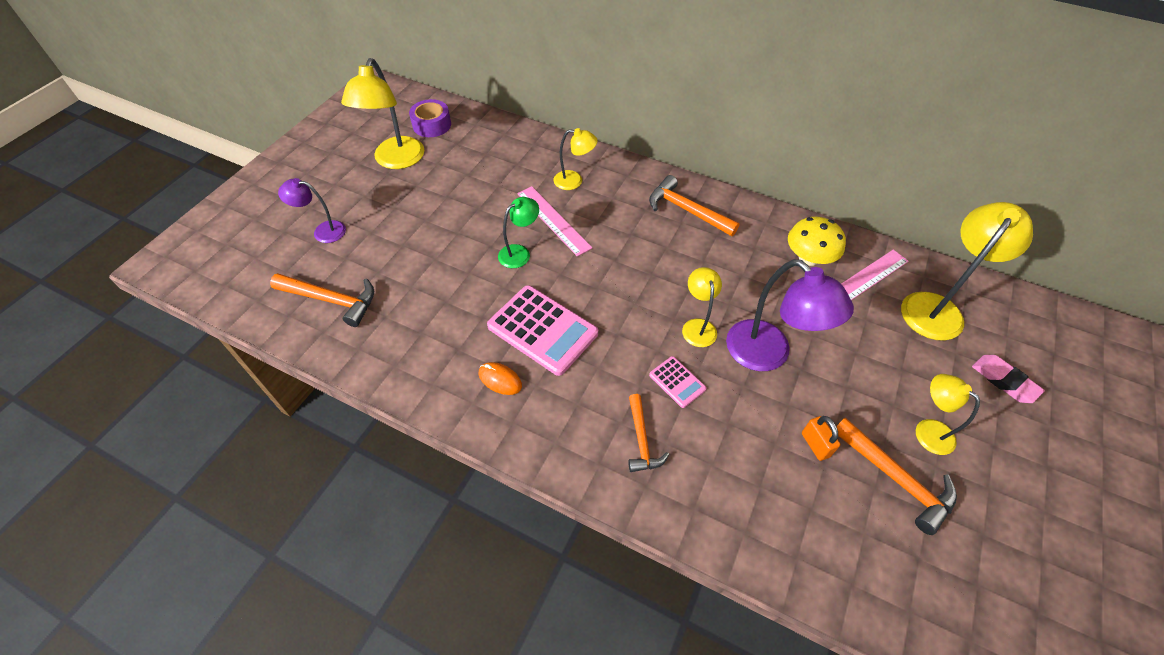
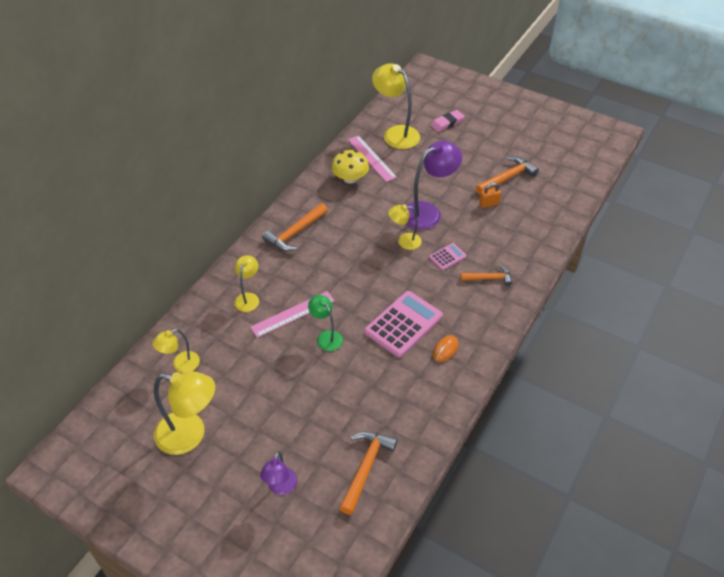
camera: 85 degrees left, 5 degrees down
purple tape [409,99,451,137] -> none
yellow lamp [916,374,980,455] -> yellow lamp moved to [152,329,200,373]

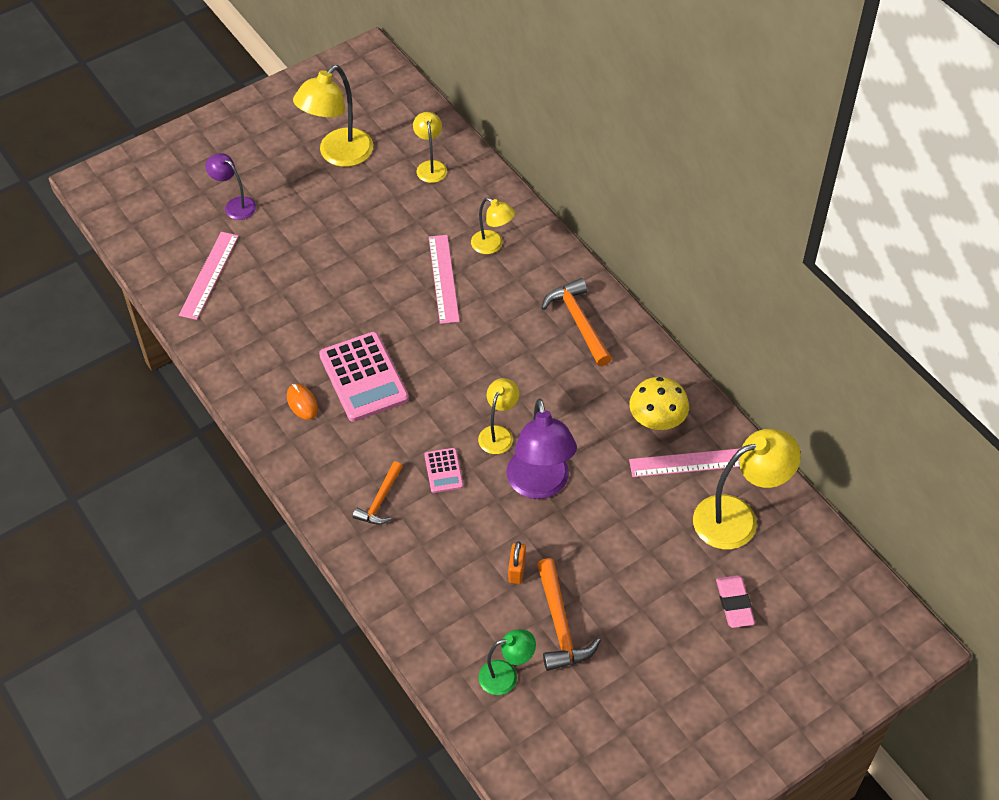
camera: 115 degrees right, 5 degrees up
green lamp [308,295,343,351] -> green lamp moved to [479,629,536,695]
orange hammer [339,431,397,515] -> pink ruler [179,232,239,320]

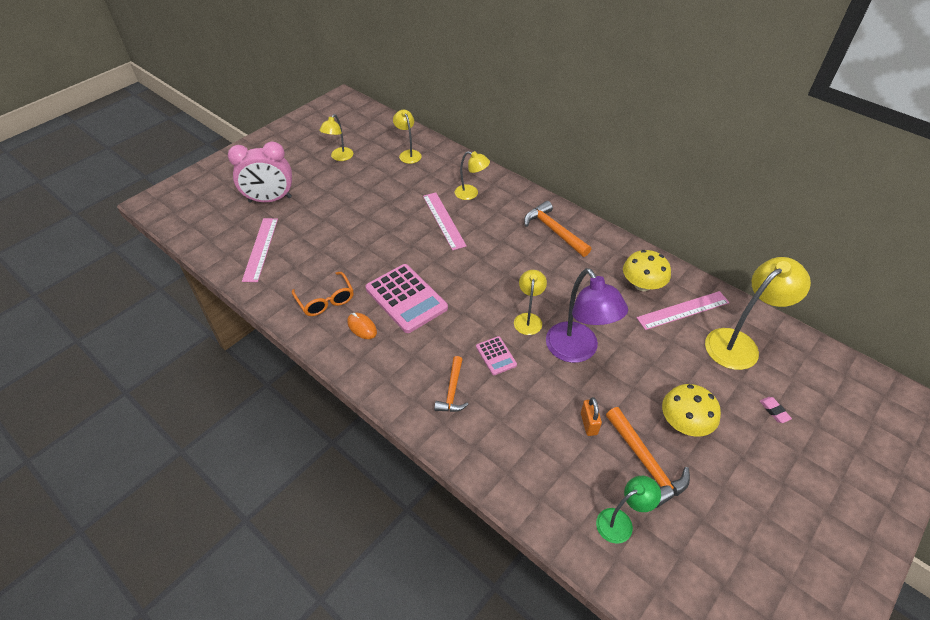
camera: 15 degrees left, 5 degrees down
purple lamp [205,153,256,220] -> pink clock [228,142,292,203]
yellow lamp [293,65,373,167] -> yellow lamp [319,114,353,161], size x0.57
pink eraser [716,575,755,628] -> pink eraser [760,397,792,423], size x0.60
none -> orange glasses [292,272,354,316]
none -> yellow mushroom [662,384,721,437]

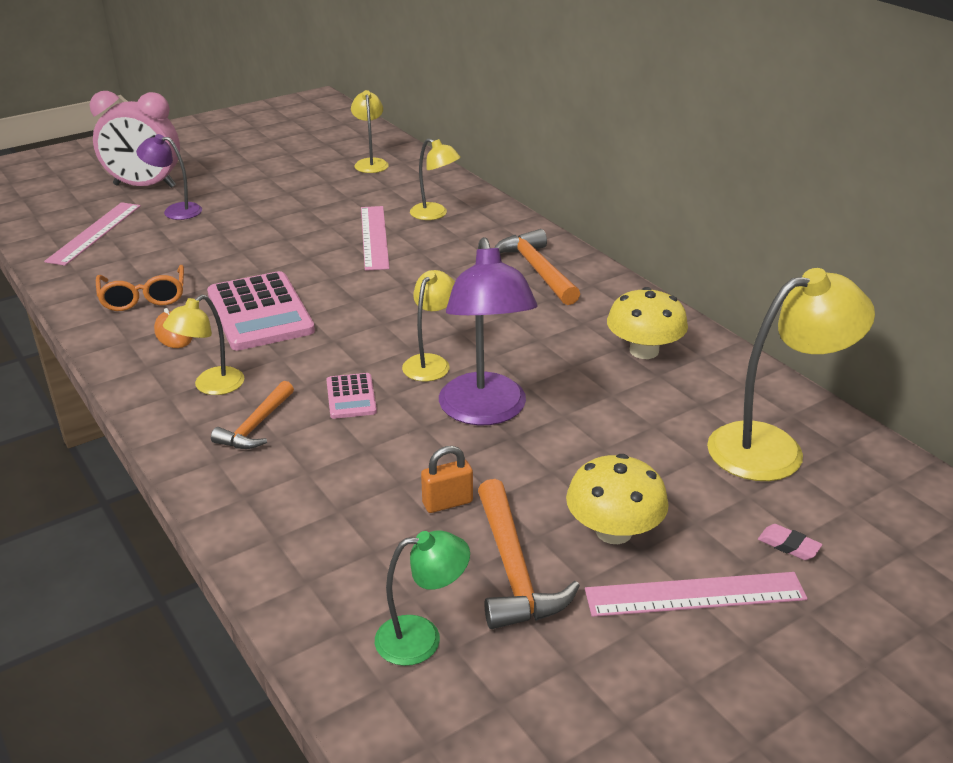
camera: 15 degrees right, 15 degrees down
yellow lamp [319,114,353,161] -> yellow lamp moved to [163,295,245,395]
orange padlock [581,397,602,436] -> orange padlock turned 60 degrees clockwise [421,446,473,513]
pink ruler [637,291,730,330] -> pink ruler moved to [585,572,807,617]
pink eraser [760,397,792,423] -> pink eraser turned 45 degrees counterclockwise [758,524,823,560]
none -> purple lamp [136,134,202,220]

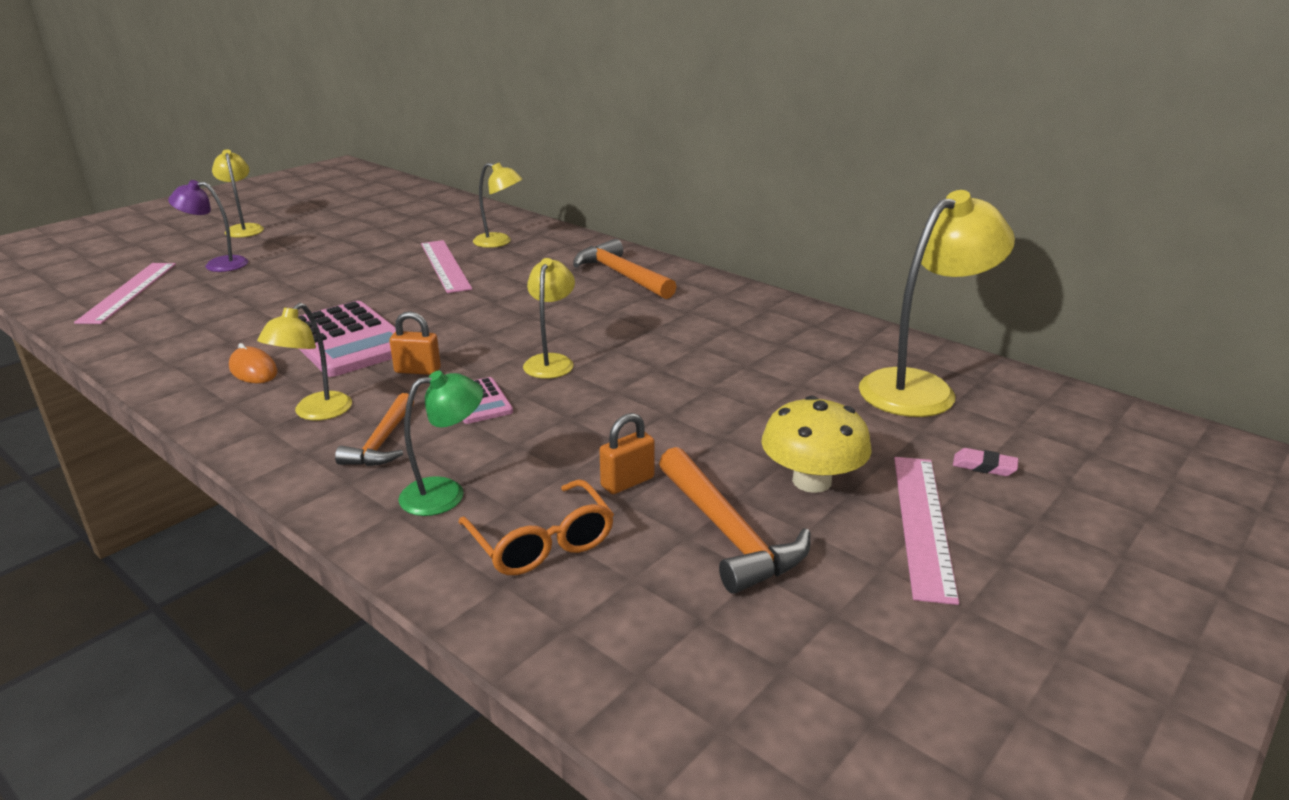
camera: 15 degrees left, 5 degrees down
pink clock [90,91,180,188] -> none
orange glasses [96,265,184,311] -> orange glasses moved to [458,479,614,575]
yellow lamp [351,90,389,173] -> yellow lamp moved to [212,149,264,238]
green lamp [375,530,470,666] -> green lamp moved to [398,371,483,516]
purple lamp [439,237,538,425] -> none
pink ruler [585,572,807,617] -> pink ruler turned 60 degrees counterclockwise [894,457,959,605]
yellow mushroom [607,287,688,359] -> none
none -> orange padlock [390,311,441,375]

